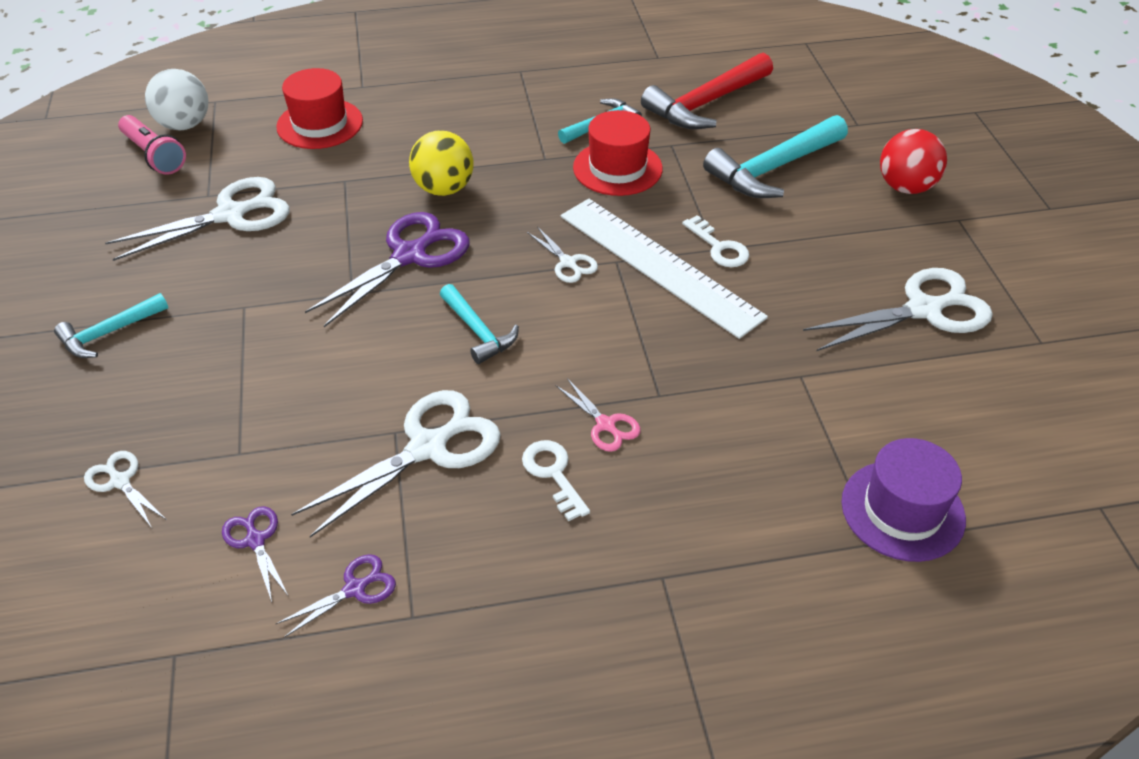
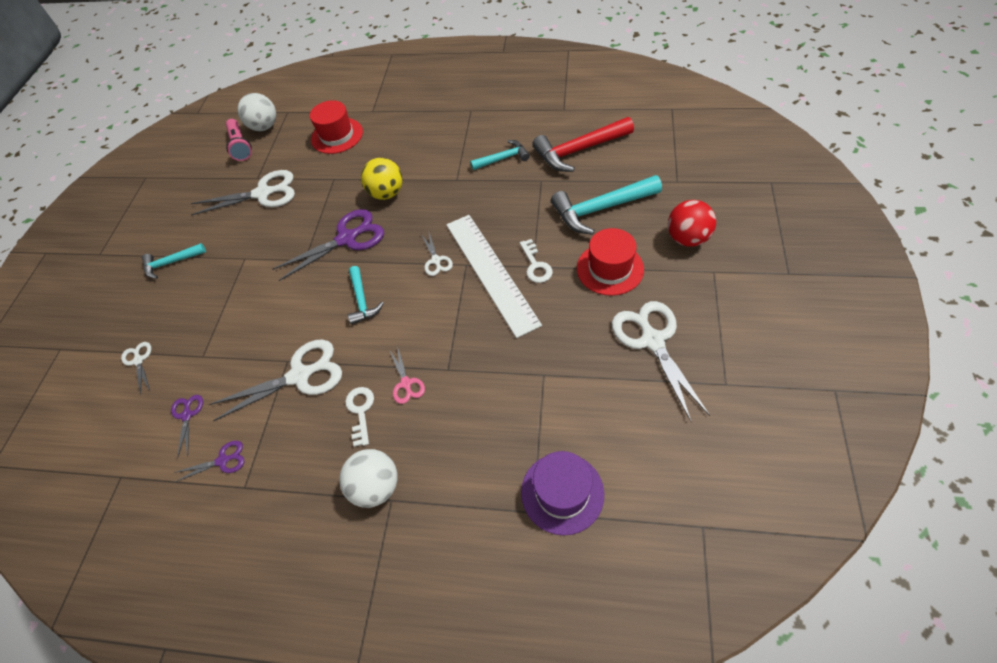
camera: 25 degrees right, 10 degrees up
red hat [573,110,663,196] -> red hat moved to [577,228,644,296]
white scissors [803,268,993,351] -> white scissors turned 105 degrees counterclockwise [612,301,710,421]
none -> white ball [339,449,398,508]

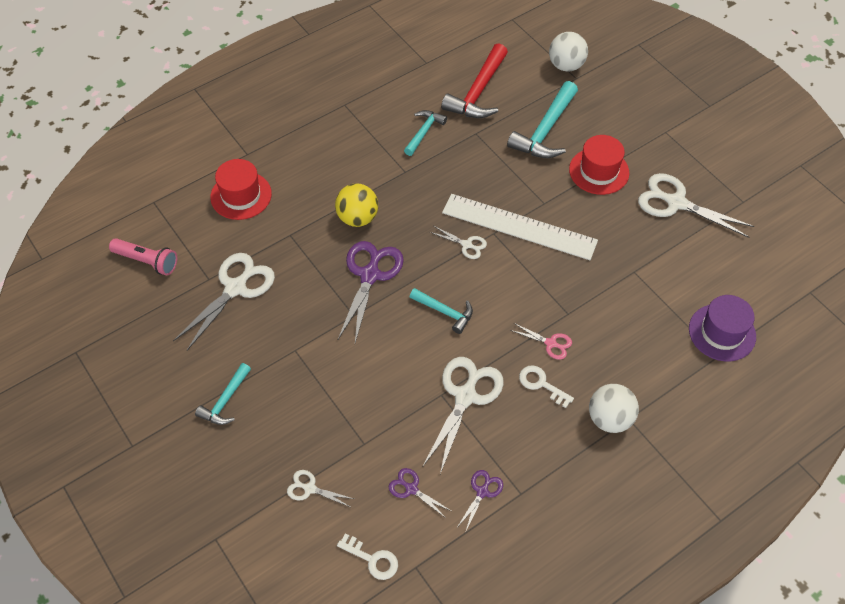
camera: 50 degrees left, 0 degrees up
white ball [237,93,276,131] -> white ball moved to [549,32,588,72]
white key [520,239,553,283] -> white key moved to [337,533,398,580]
red ball [668,200,716,247] -> none

